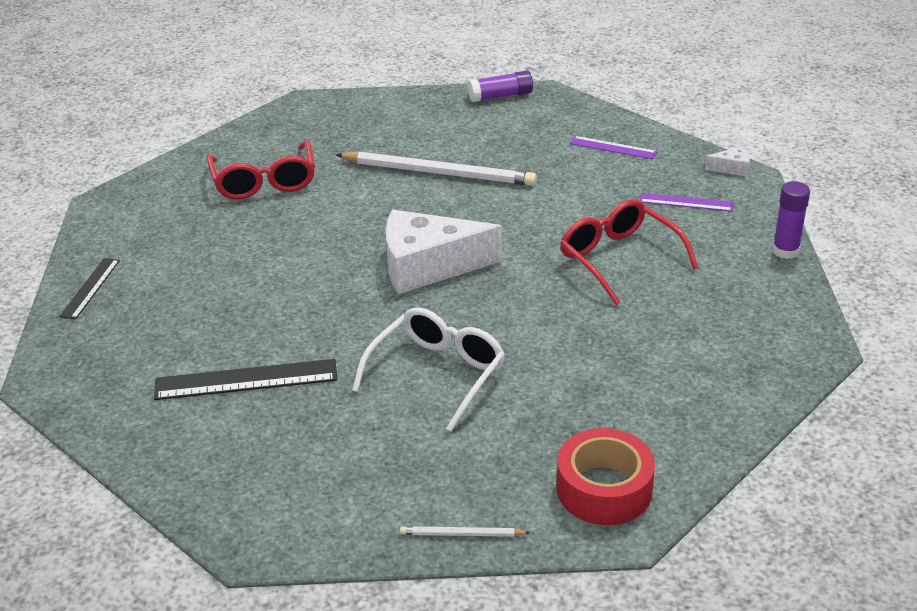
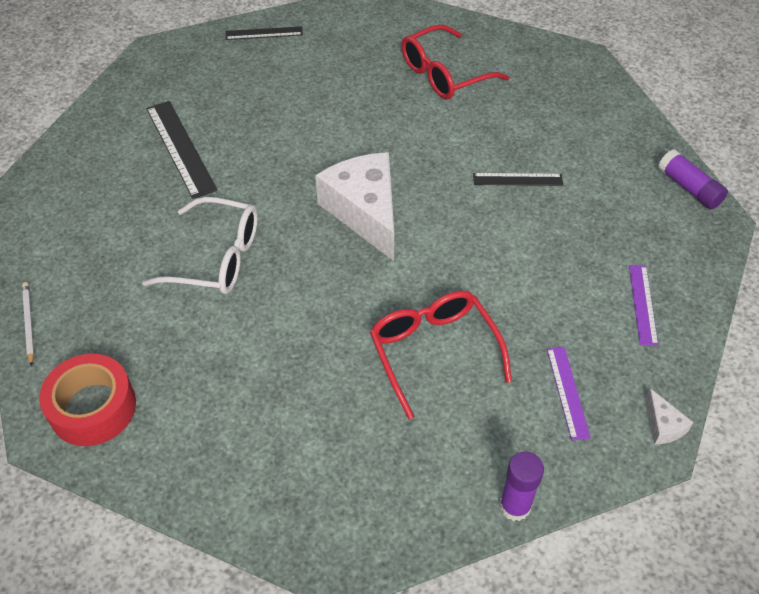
camera: 70 degrees right, 15 degrees up
white pencil [335,151,537,186] -> black ruler [473,173,563,186]
red glasses [560,199,698,305] -> red glasses turned 60 degrees counterclockwise [370,291,512,419]

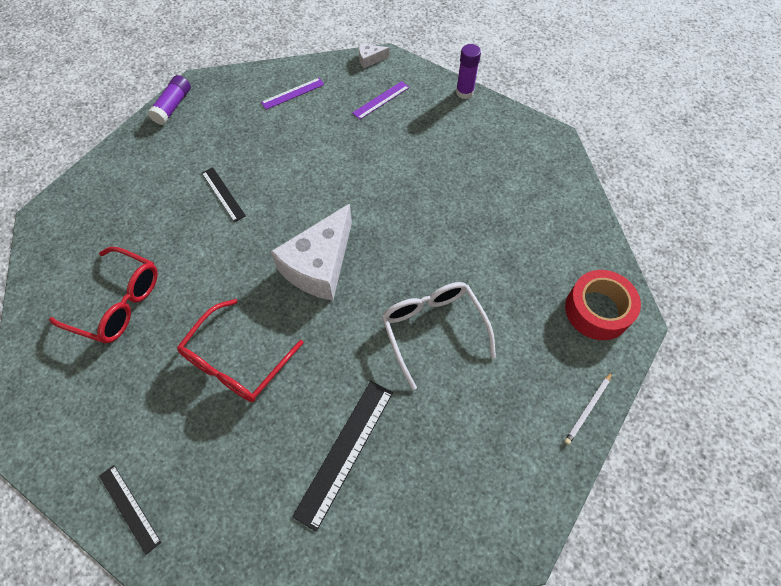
camera: 125 degrees left, 10 degrees up
red glasses [370,291,512,419] -> red glasses moved to [177,299,303,402]
white cheese [645,388,693,444] -> white cheese turned 135 degrees counterclockwise [359,44,389,68]

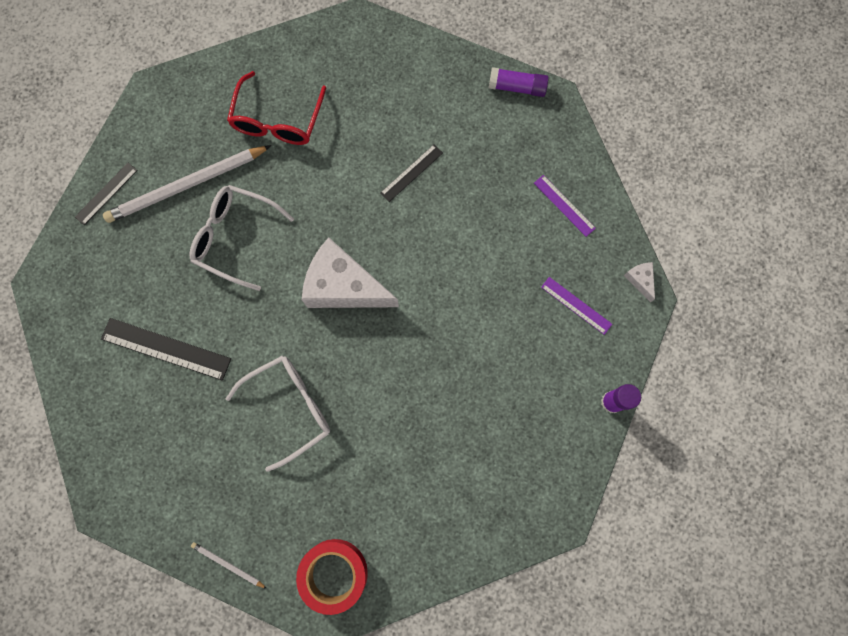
camera: 80 degrees right, 15 degrees up
red glasses [177,299,303,402] -> white glasses [189,185,294,291]
none -> white pencil [103,145,271,223]

